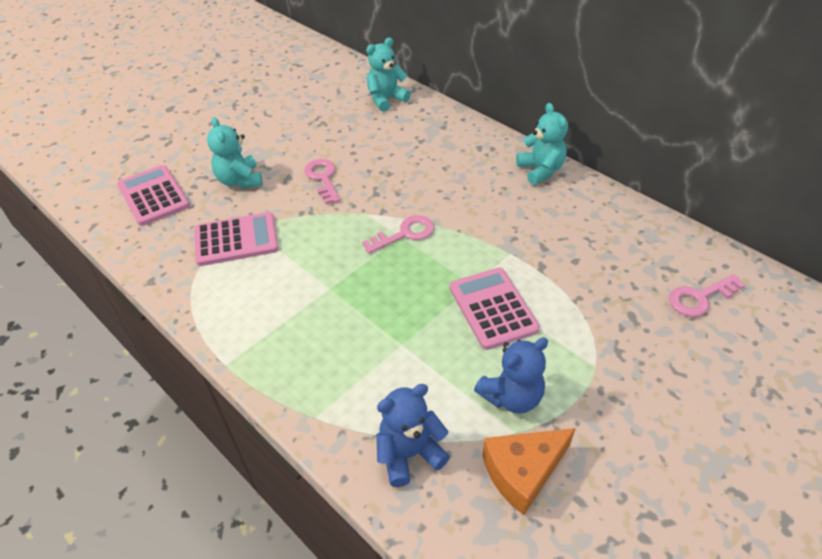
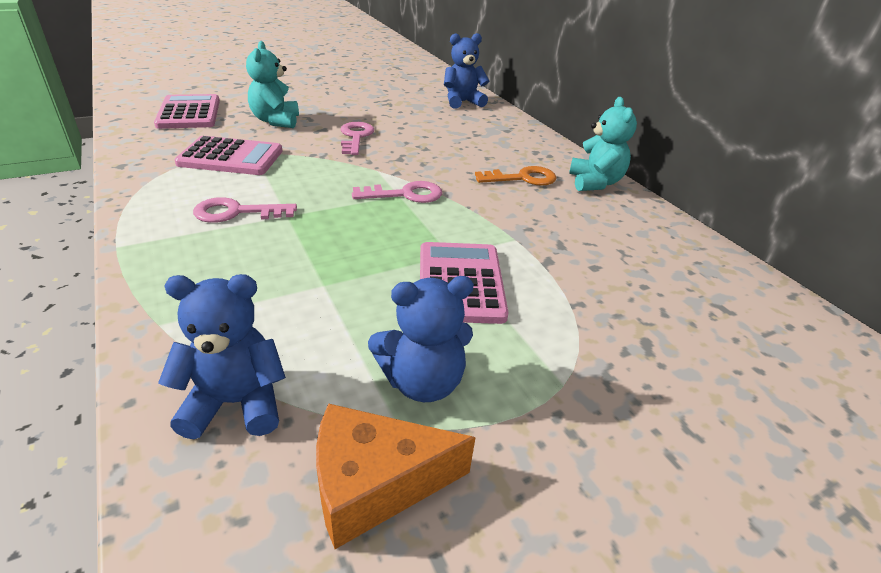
camera: 15 degrees right, 10 degrees down
turquoise teddy bear [366,37,411,112] -> blue teddy bear [444,33,489,109]
pink key [669,274,745,317] -> pink key moved to [193,197,297,223]
none -> orange key [475,166,557,186]

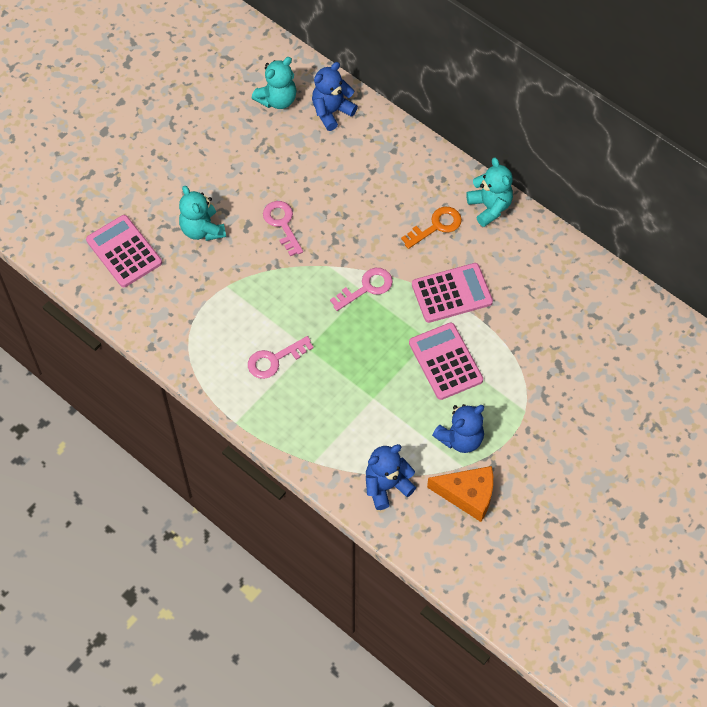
camera: 20 degrees left, 25 degrees up
pink calculator [174,136,282,175] -> pink calculator moved to [412,263,493,323]
orange cheese [316,403,476,549] -> orange cheese turned 135 degrees counterclockwise [427,466,493,522]
none -> turquoise teddy bear [252,57,296,109]

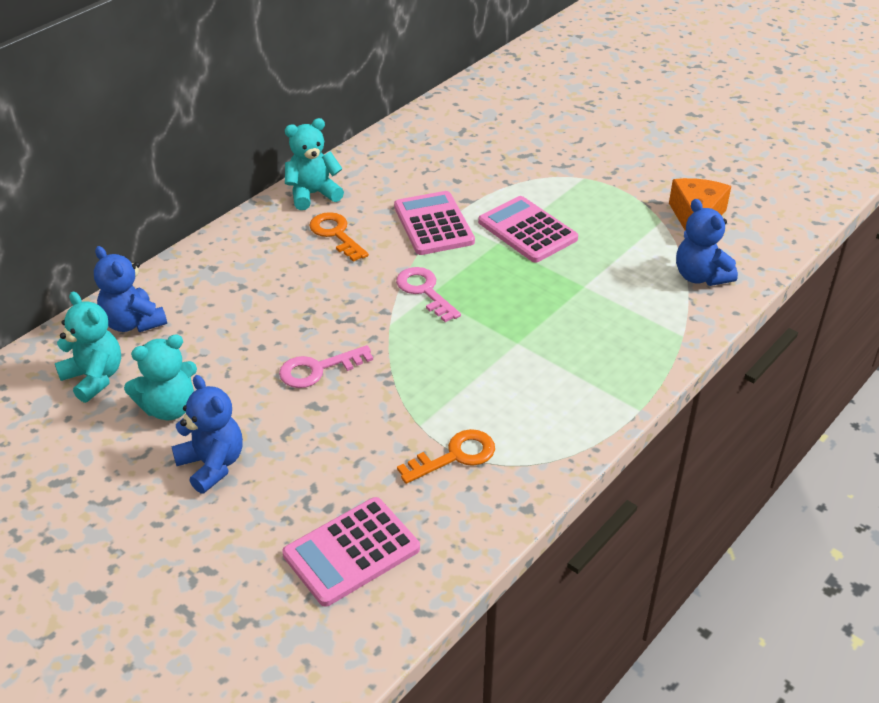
camera: 90 degrees left, 20 degrees down
turquoise teddy bear [179,186,226,241] -> turquoise teddy bear moved to [124,334,197,420]
pink key [248,336,314,379] -> none
pink calculator [409,322,483,400] -> pink calculator turned 75 degrees clockwise [478,196,578,263]
blue teddy bear [432,404,484,453] -> blue teddy bear moved to [171,375,243,494]
none -> orange key [397,429,495,484]

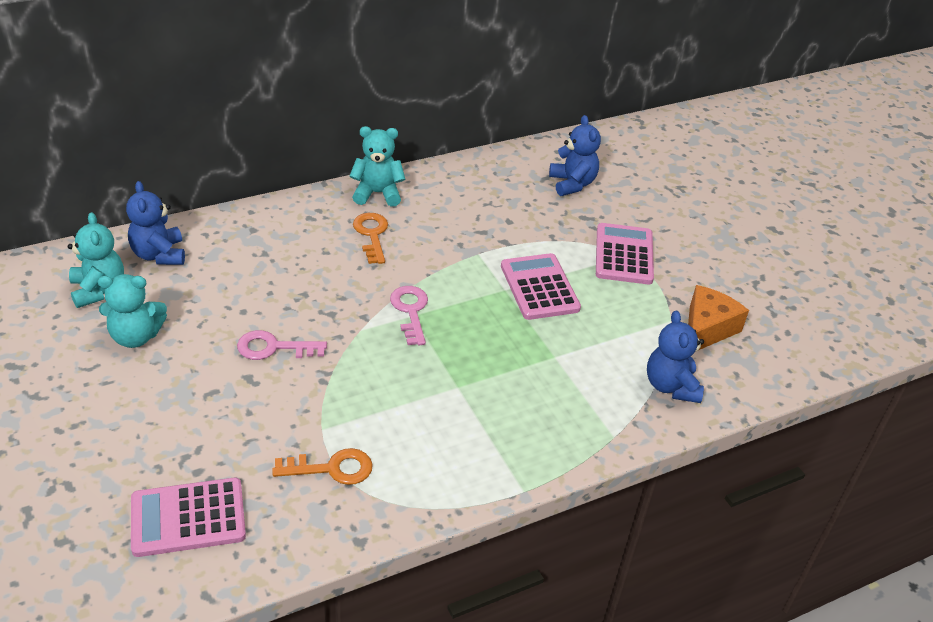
camera: 20 degrees right, 0 degrees up
blue teddy bear [171,375,243,494] -> blue teddy bear moved to [549,115,601,196]
pink calculator [394,191,475,255] -> pink calculator moved to [596,223,654,284]

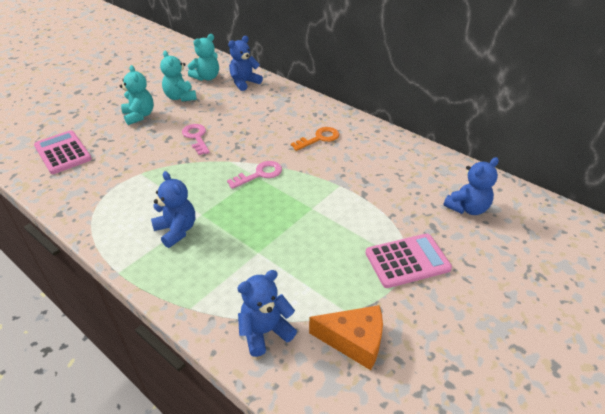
camera: 70 degrees right, 0 degrees up
orange key [272,448,373,485] -> none
turquoise teddy bear [350,126,406,207] -> turquoise teddy bear moved to [119,65,154,125]
pink calculator [501,253,581,320] -> none
none -> blue teddy bear [151,171,195,248]

